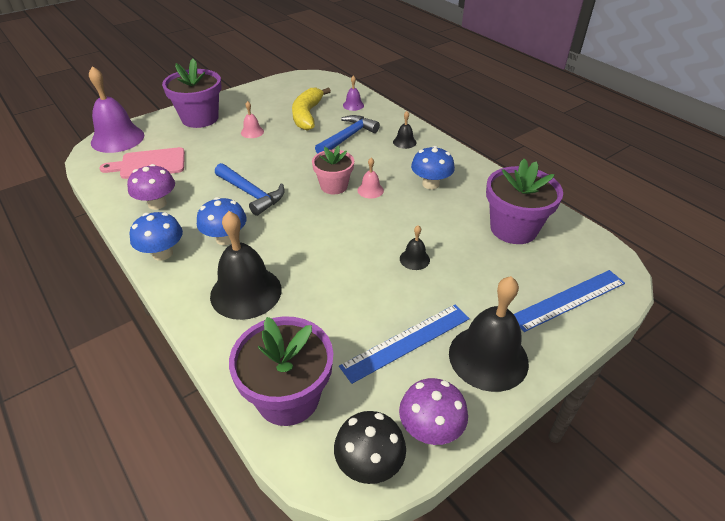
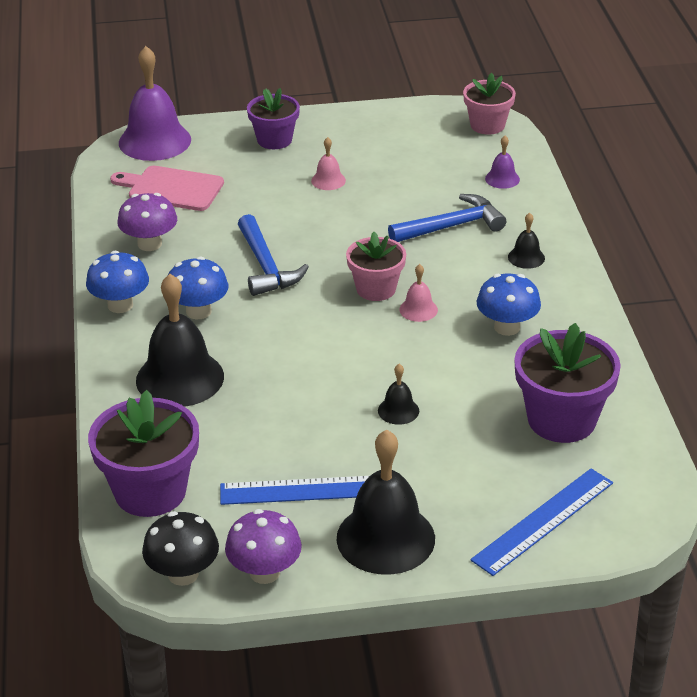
camera: 30 degrees right, 5 degrees down
purple flower pot [162,59,222,128] -> purple flower pot [247,88,300,149], size x0.64
yellow banana [292,88,331,131] -> none
blue ruler [514,270,625,332] -> blue ruler turned 45 degrees counterclockwise [471,469,613,576]
none -> pink flower pot [463,73,516,135]

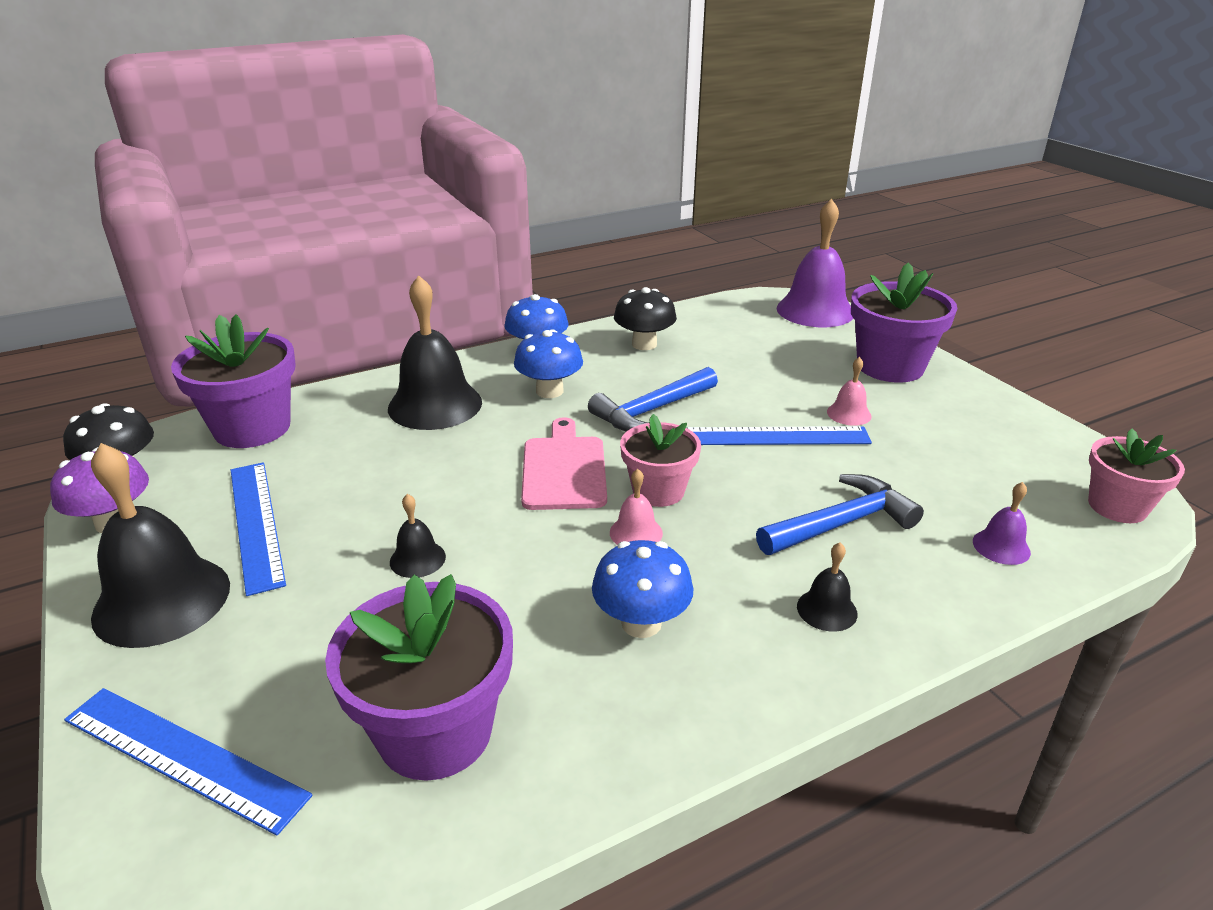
camera: 70 degrees right, 5 degrees down
pink cutting board [110,166,224,211] -> pink cutting board moved to [521,417,607,510]
purple mushroom [117,193,177,251] -> black mushroom [614,287,677,350]
purple flower pot [247,88,300,149] -> purple flower pot [851,262,958,383], size x1.56
blue hammer [388,194,506,242] -> blue hammer turned 75 degrees counterclockwise [756,474,924,555]
none -> blue ruler [686,426,872,445]

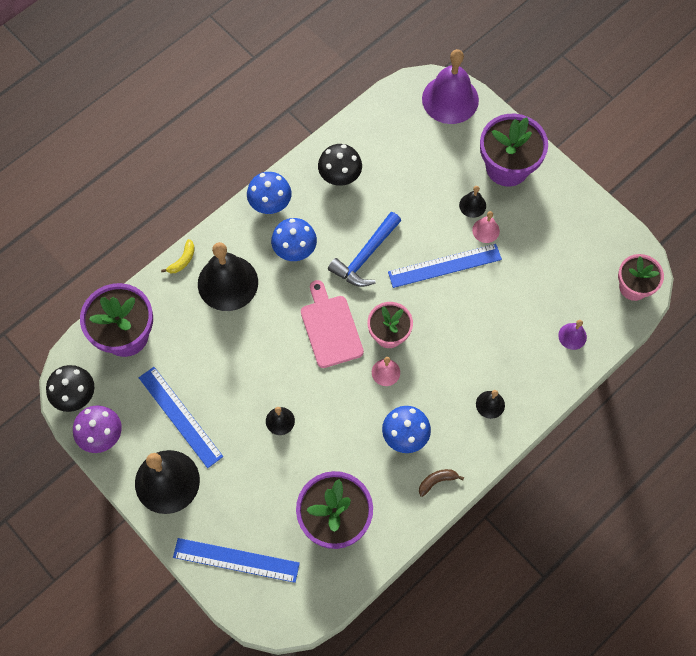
camera: 15 degrees left, 35 degrees up
blue hammer [756,474,924,555] -> none
none -> yellow banana [161,239,195,273]
none -> brown banana [419,469,464,497]
none -> black bell [459,186,486,218]

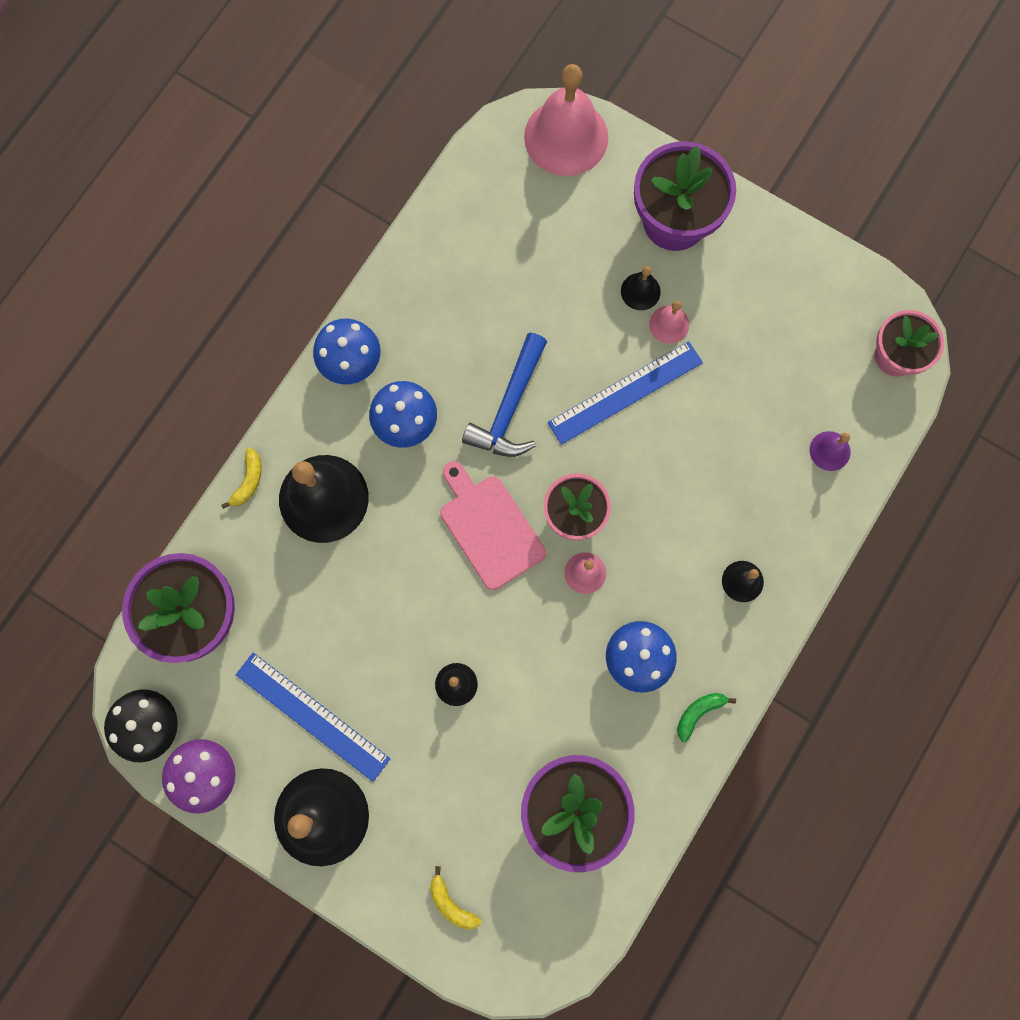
camera: 15 degrees left, 10 degrees up
blue ruler [173,538,300,583] -> yellow banana [430,866,481,930]
black mushroom [318,144,362,186] -> none
brown banana [419,469,464,497] -> green banana [677,693,736,742]
purple bell [422,49,479,124] -> pink bell [524,64,608,176]

